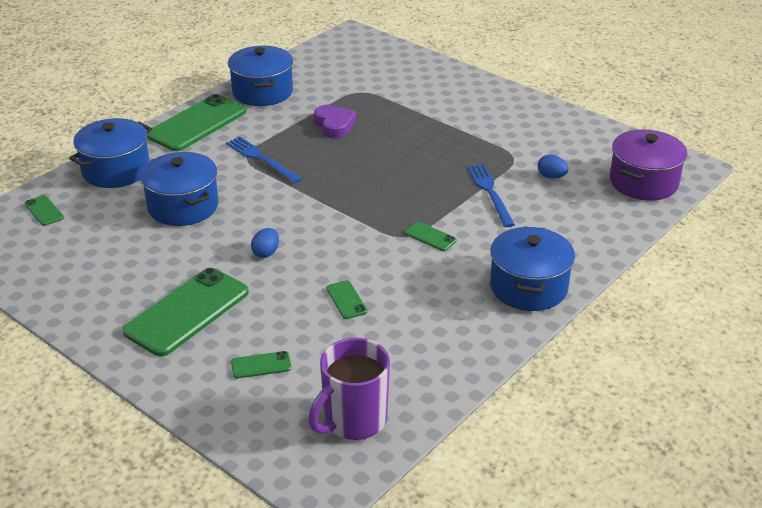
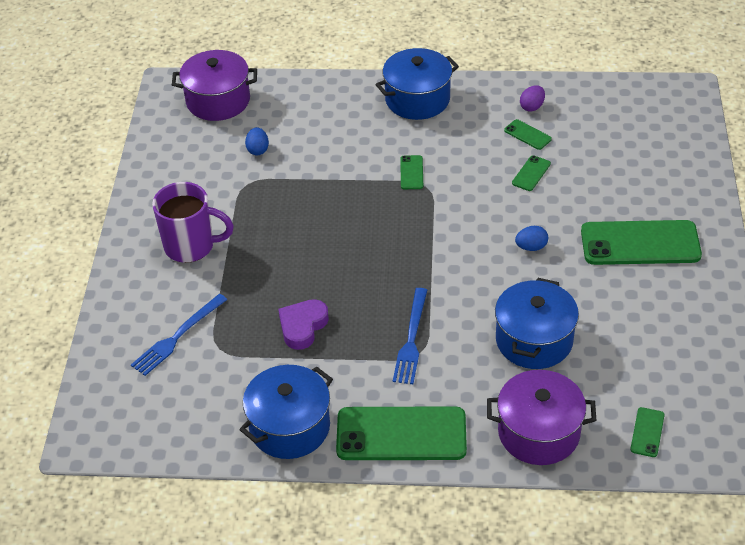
camera: 125 degrees left, 10 degrees up
blue pot [69,118,152,188] -> purple pot [487,370,596,465]
green phone [231,351,291,379] -> green phone moved to [504,119,552,150]
purple mug [308,338,390,440] -> purple mug moved to [152,182,234,263]
blue fork [467,164,515,227] -> blue fork moved to [131,294,227,376]
none -> purple egg [520,85,545,112]

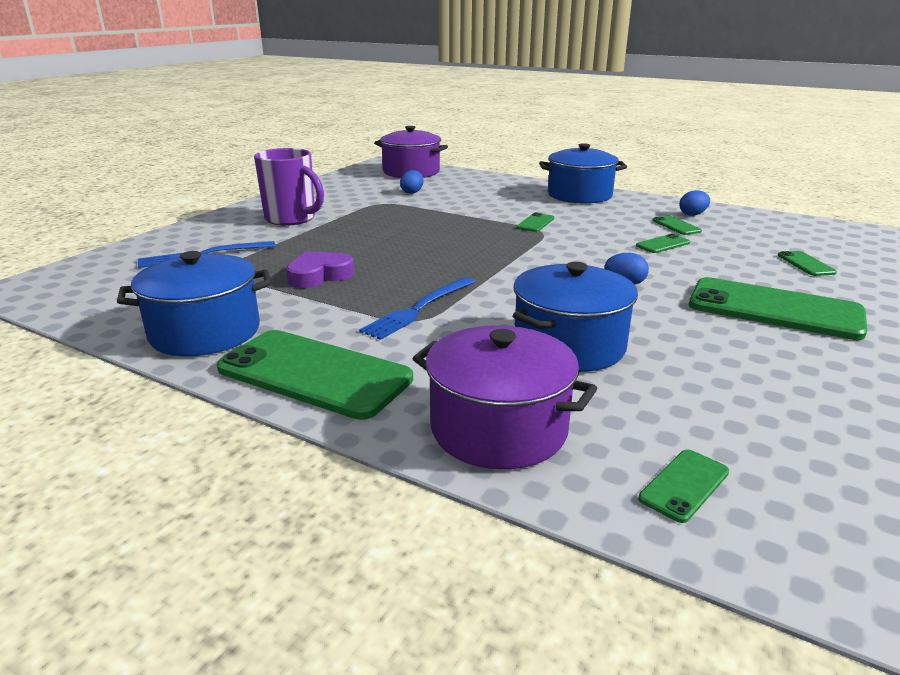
camera: 25 degrees right, 20 degrees down
purple egg [520,85,545,112] -> blue egg [679,190,710,216]
none -> green phone [778,251,837,276]

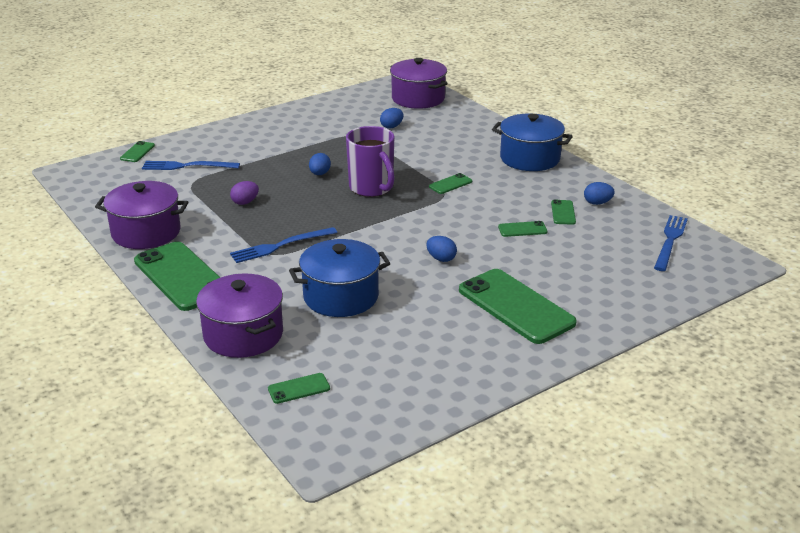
camera: 25 degrees right, 5 degrees up
blue pot [117,251,271,356] -> purple pot [95,181,188,249]
purple mug [254,148,324,226] -> purple mug moved to [346,126,395,197]
purple heart [286,251,354,288] -> purple egg [230,181,259,205]
green phone [778,251,837,276] -> green phone moved to [120,141,155,162]
none -> blue egg [309,153,331,175]
none -> blue fork [654,215,688,271]

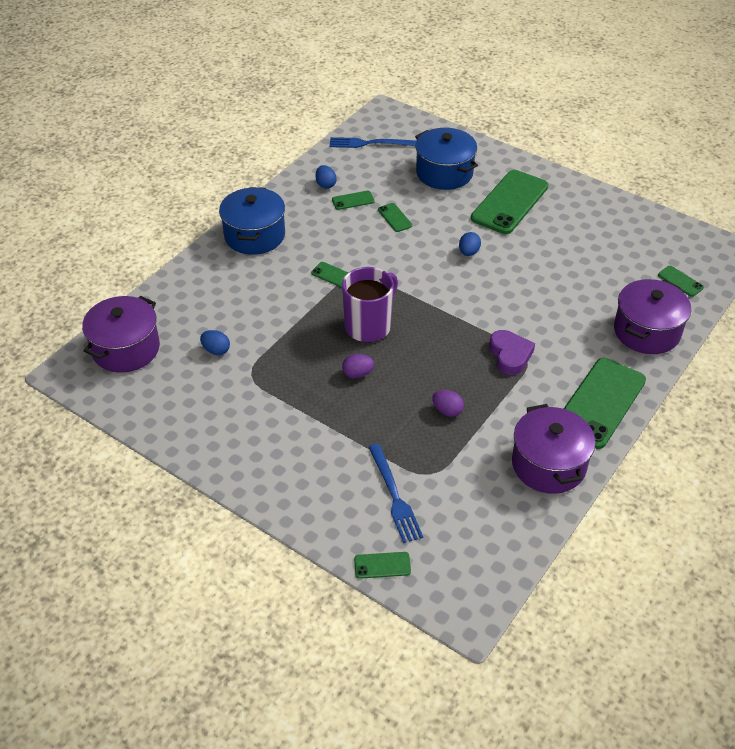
camera: 110 degrees left, 15 degrees up
blue fork [230,227,337,263] -> purple heart [489,330,535,375]
blue pot [289,239,391,317] -> blue pot moved to [415,128,478,190]
blue egg [309,153,331,175] -> purple egg [342,354,374,378]

